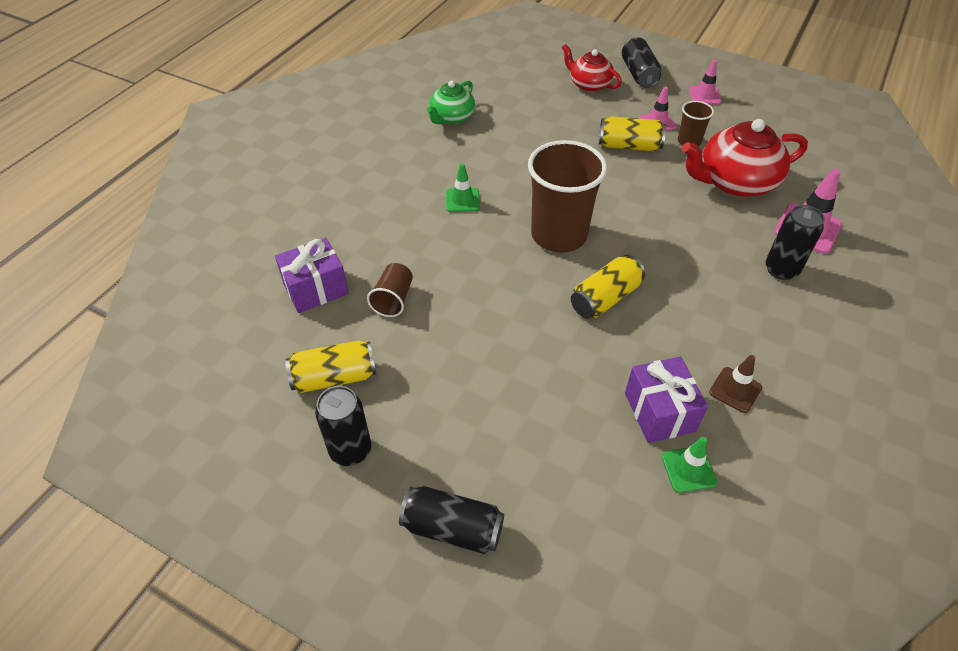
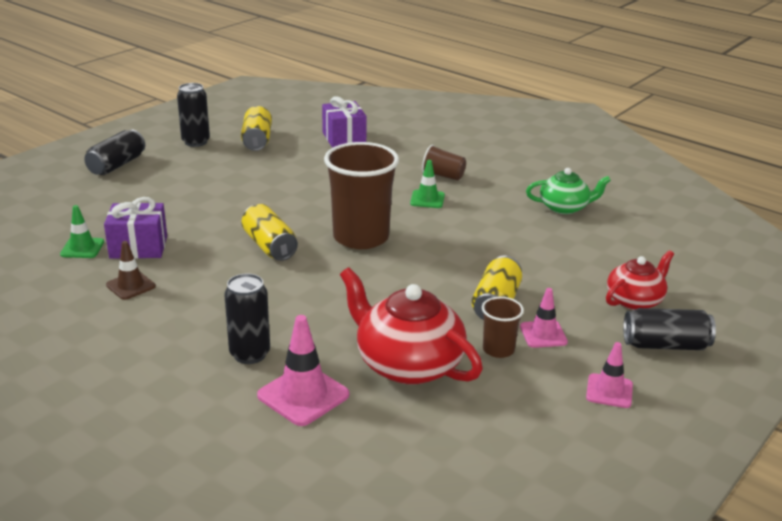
camera: 100 degrees right, 20 degrees down
brown cup [367,263,413,317] -> brown cup moved to [422,145,466,180]
green teapot [427,80,475,124] -> green teapot turned 135 degrees clockwise [526,168,611,214]
red teapot [682,119,808,197] -> red teapot turned 45 degrees counterclockwise [340,267,483,385]

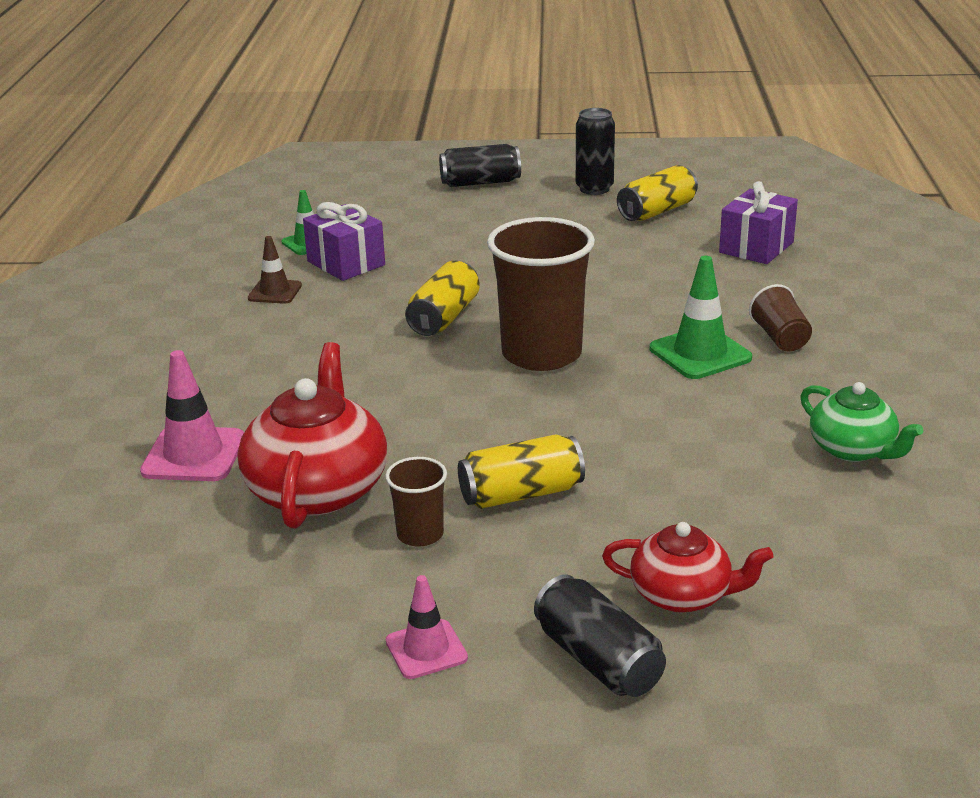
camera: 55 degrees right, 0 degrees up
black can [224,273,270,364] -> none
green traffic cone [410,160,445,208] -> green traffic cone [650,256,752,379], size x1.58
pink traffic cone [520,288,568,348] -> none

